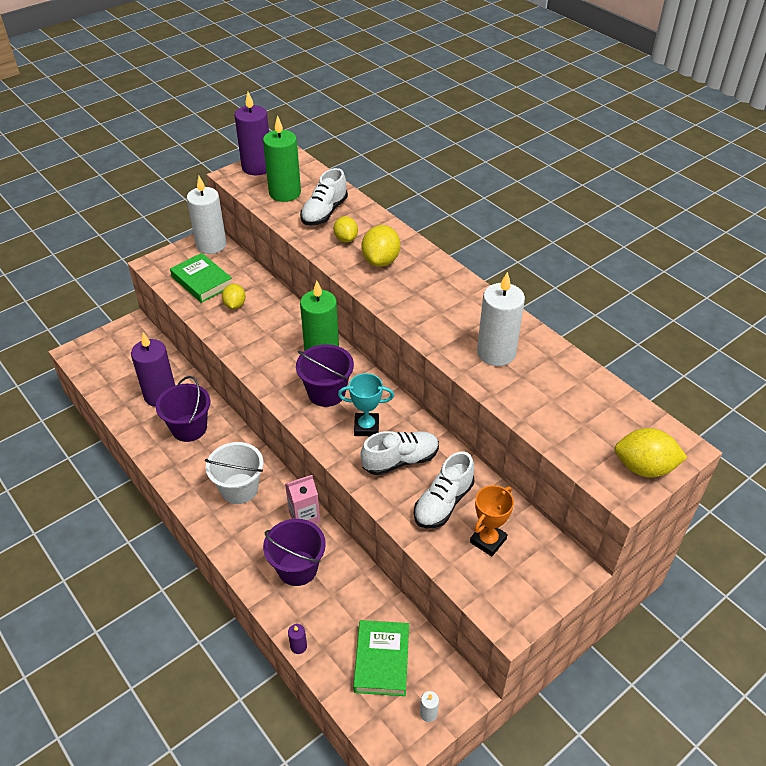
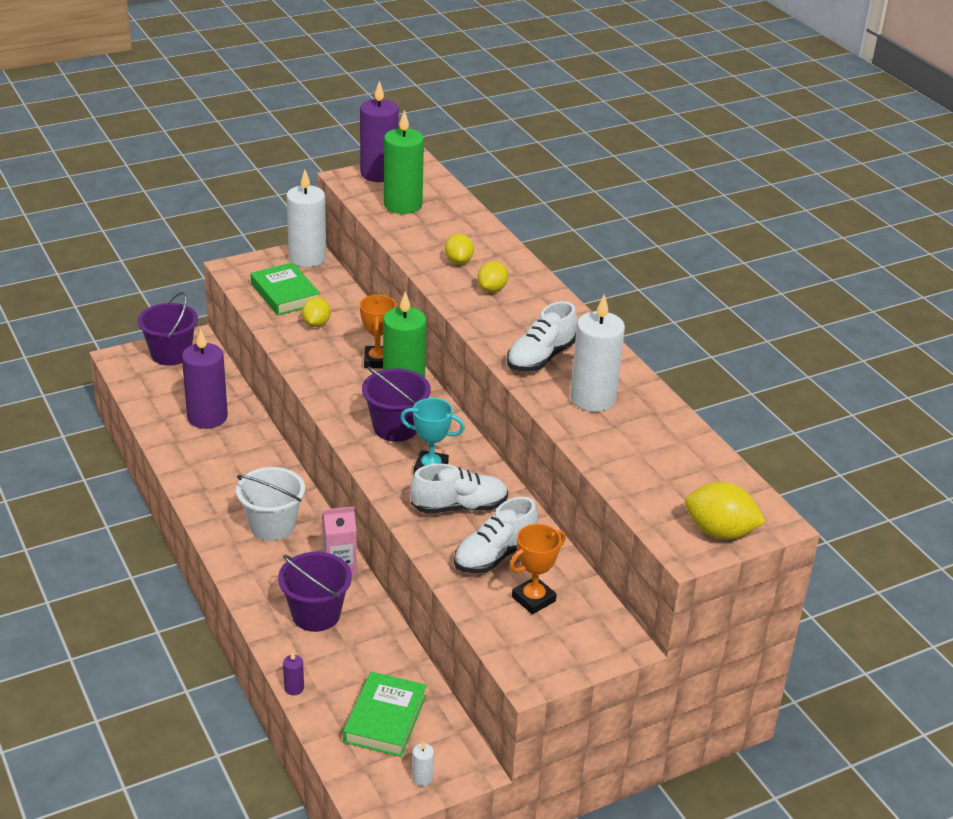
camera: 10 degrees right, 10 degrees down
purple bucket [156,376,211,442] -> purple bucket moved to [138,292,198,366]
white shoe [300,168,348,225] -> white shoe moved to [507,301,577,372]
yellow lemon [362,225,400,267] -> yellow lemon [477,261,508,292], size x0.65
none -> orange trophy [360,295,396,368]

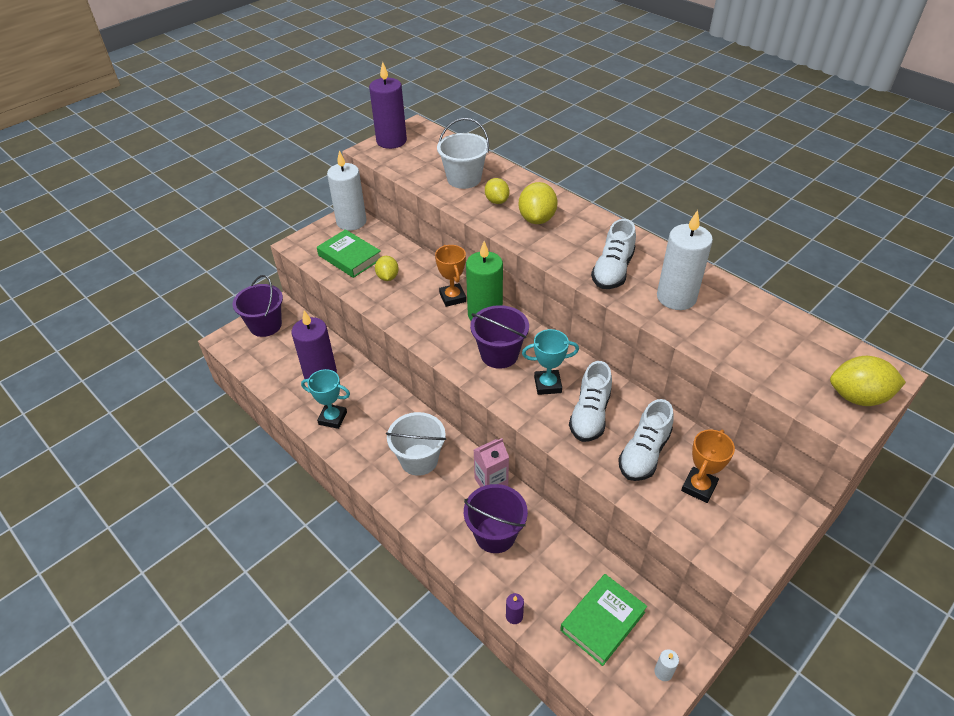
camera: 15 degrees left, 10 degrees up
green book [343,672,427,757] -> green book turned 45 degrees clockwise [560,574,647,666]
green candle [384,110,424,214] -> none
white shoe [410,464,508,514] -> white shoe turned 135 degrees clockwise [569,361,612,442]
yellow lemon [477,261,508,292] -> yellow lemon [519,182,558,224], size x1.54
none -> turquoise trophy [301,369,350,429]
none -> white bucket [437,118,489,189]

